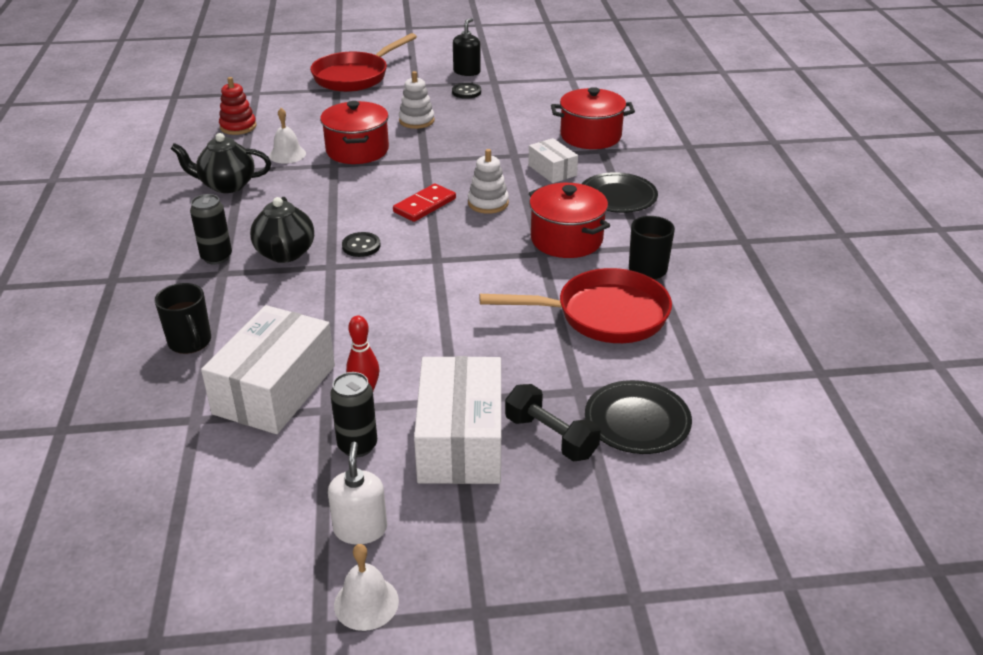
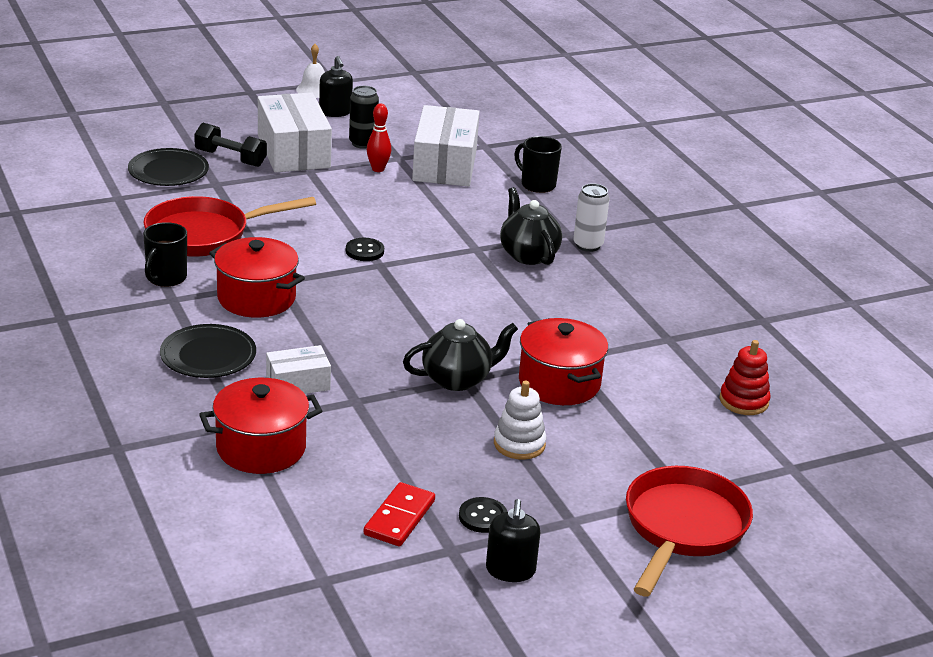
camera: 160 degrees right, 5 degrees down
black teapot [171,133,271,193] -> black teapot moved to [403,319,518,391]
black can [190,194,232,265] -> white can [573,183,609,252]
white bell [269,108,306,163] -> none
white soap dispenser [328,442,387,544] -> black soap dispenser [319,56,353,117]
black button [342,232,381,257] -> black button moved to [346,238,384,261]
red domino [393,184,456,222] -> red domino moved to [364,482,435,546]
white stacking toy [468,149,509,214] -> none
white box [528,138,578,183] -> white box turned 60 degrees counterclockwise [266,345,331,394]

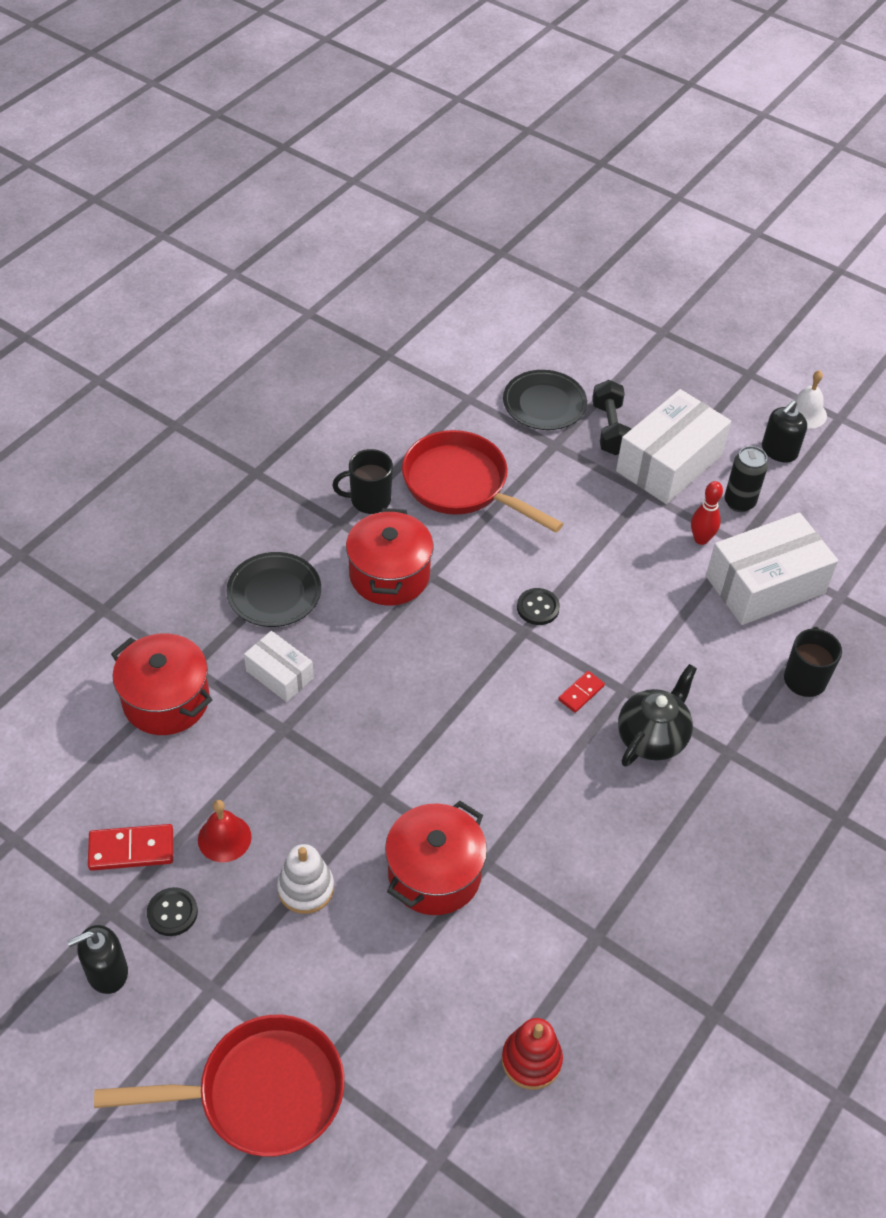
camera: 60 degrees right, 20 degrees up
black teapot [403,319,518,391] -> none
white can [573,183,609,252] -> none
none -> red bell [198,800,252,862]
none -> red domino [558,671,605,713]

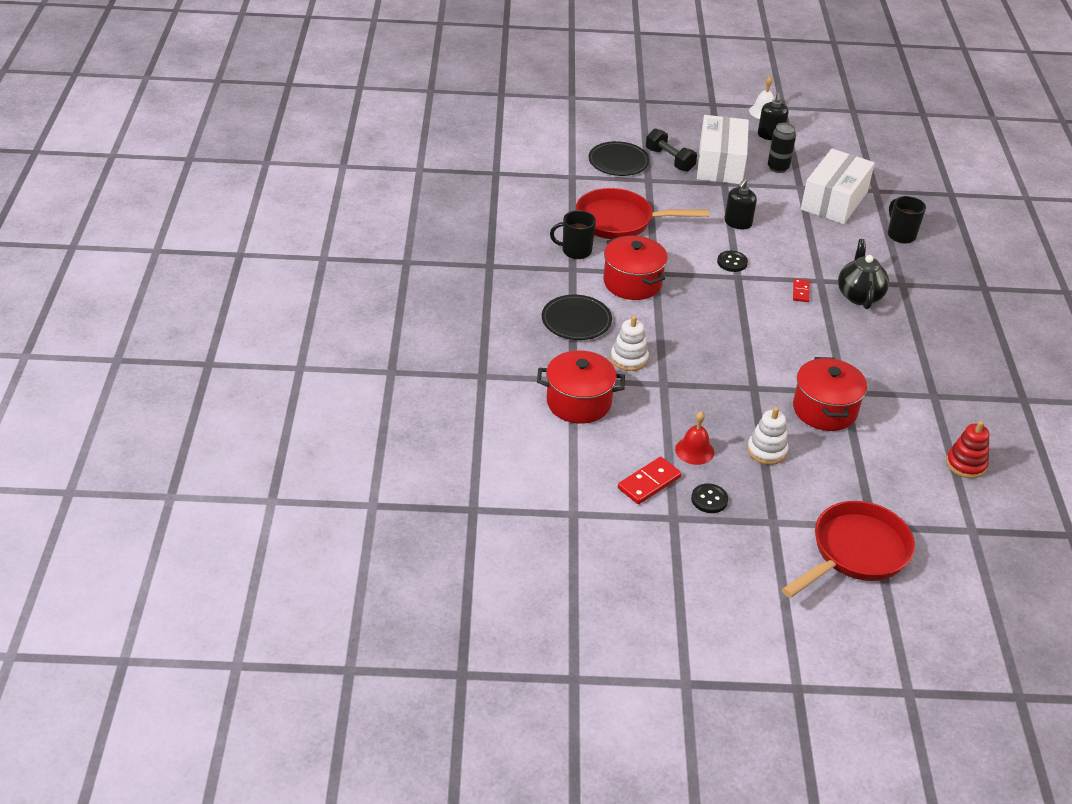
camera: 35 degrees left, 10 degrees down
black soap dispenser [67,925,128,994] -> black soap dispenser moved to [724,178,757,229]
white box [244,631,314,702] -> white stacking toy [611,316,649,371]
black mug [332,449,393,514] -> black mug turned 45 degrees clockwise [550,210,596,259]
red bowling pin [691,481,723,545] -> none

